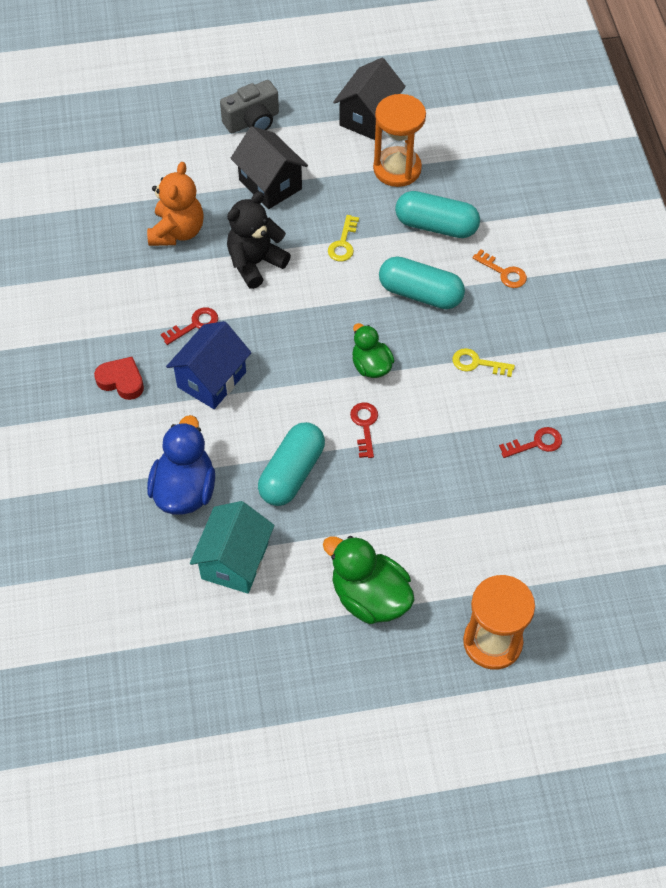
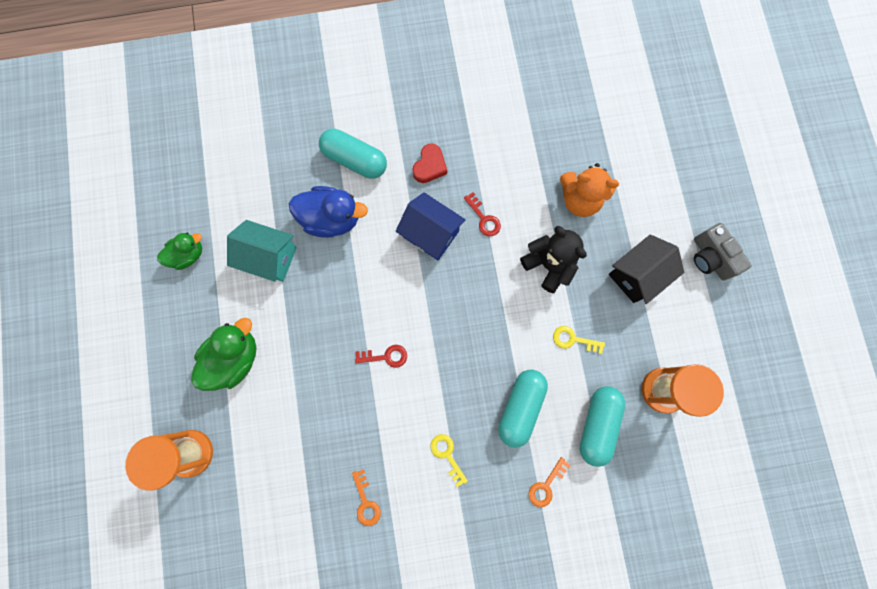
camera: 90 degrees right, 20 degrees up
turquoise capsule [258,422,325,506] -> turquoise capsule moved to [319,129,387,179]
black house [333,58,406,140] -> none
green duck [352,323,395,378] -> green duck moved to [157,232,202,270]
yellow key [453,348,515,377] -> yellow key turned 45 degrees counterclockwise [430,434,468,487]
red key [499,427,562,458] -> orange key [352,469,381,526]

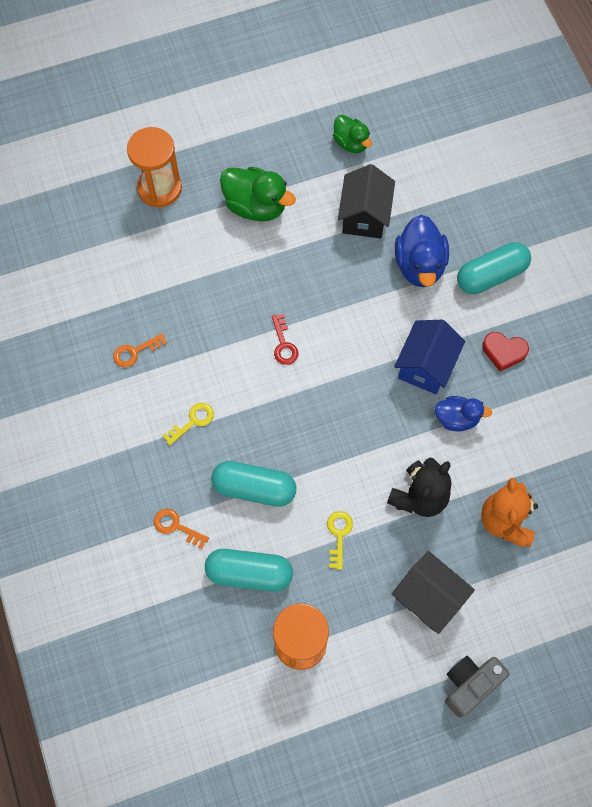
camera: 80 degrees right, 10 degrees down
turquoise house [227,220,297,282] -> black house [338,164,395,238]
turquoise capsule [319,129,387,179] -> turquoise capsule turned 45 degrees clockwise [457,242,531,294]
red key [464,192,501,236] -> blue duck [435,396,492,432]

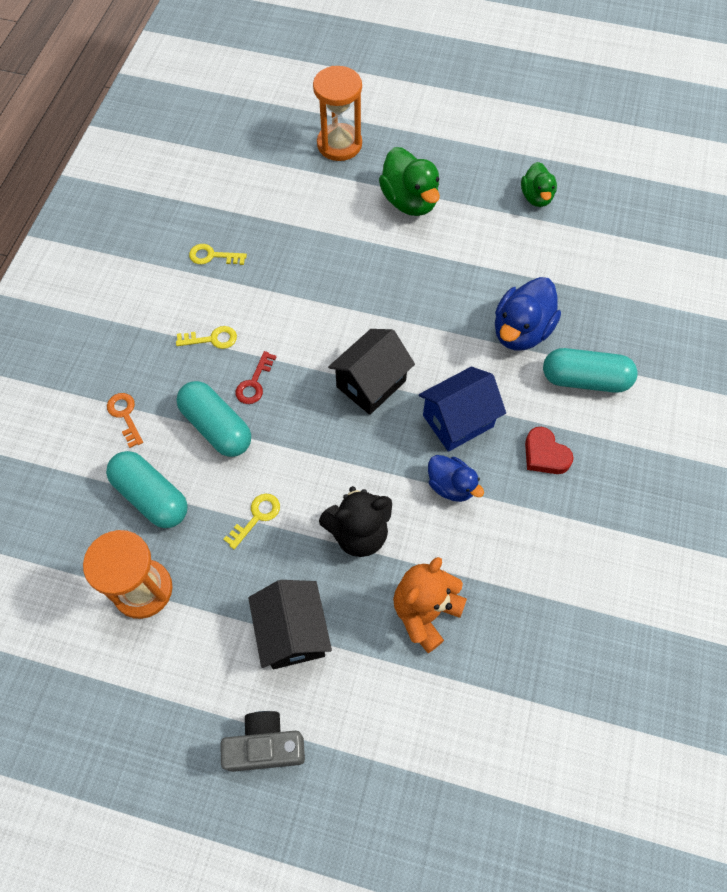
camera: 35 degrees right, 5 degrees down
orange key [113,333,167,367] -> yellow key [189,244,247,265]
red key [272,314,299,365] -> red key moved to [235,351,276,404]
black house [338,164,395,238] -> black house moved to [328,329,415,415]

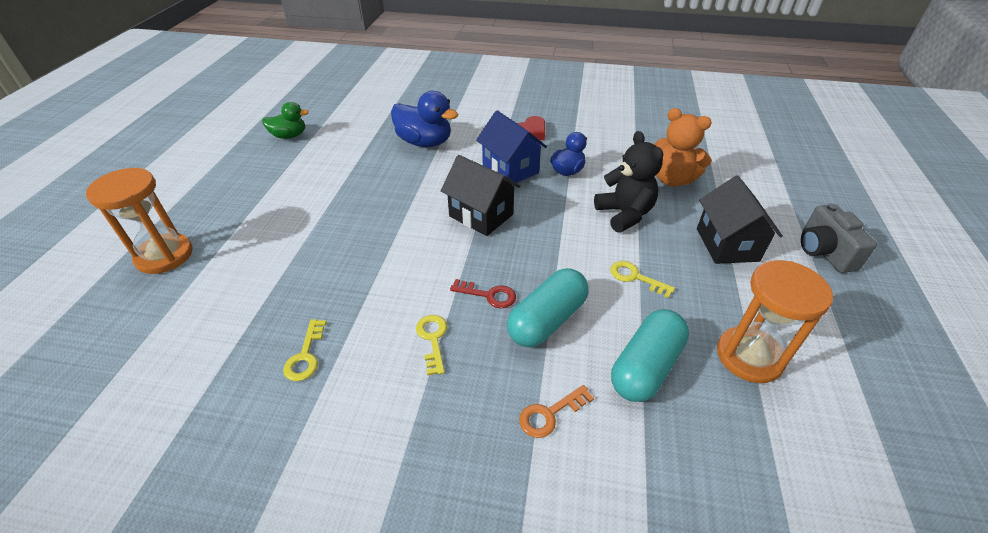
camera: 95 degrees left, 20 degrees down
black house [248,580,332,669] -> black house turned 75 degrees counterclockwise [697,176,783,264]
green duck [379,147,440,216] -> none
turquoise capsule [543,348,638,393] -> none

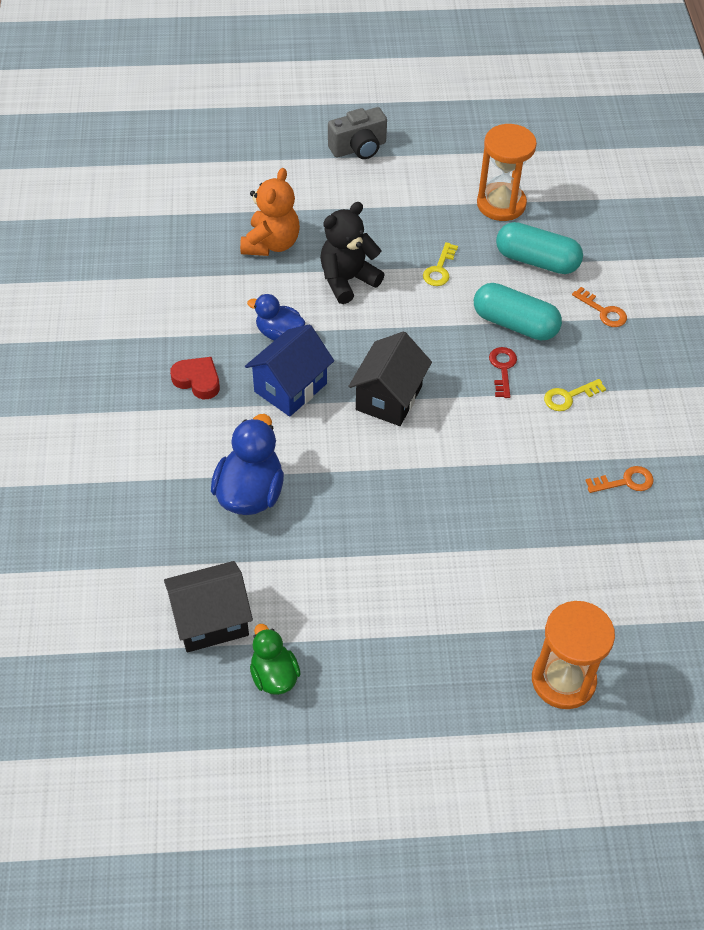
camera: 105 degrees left, 10 degrees up
yellow key [283,319,327,381] -> orange key [586,466,654,493]
black house [697,176,783,264] -> black house moved to [164,561,253,652]

